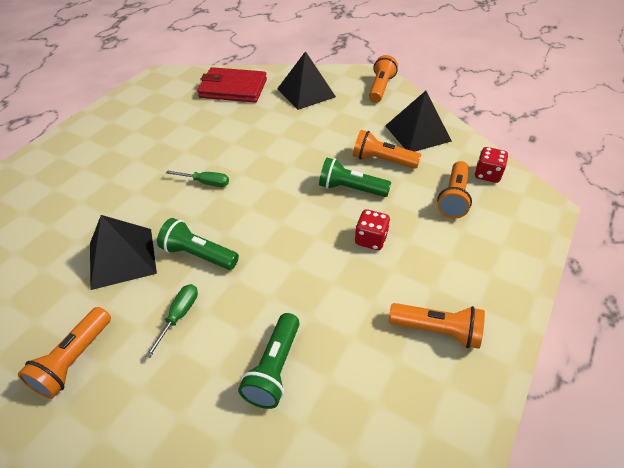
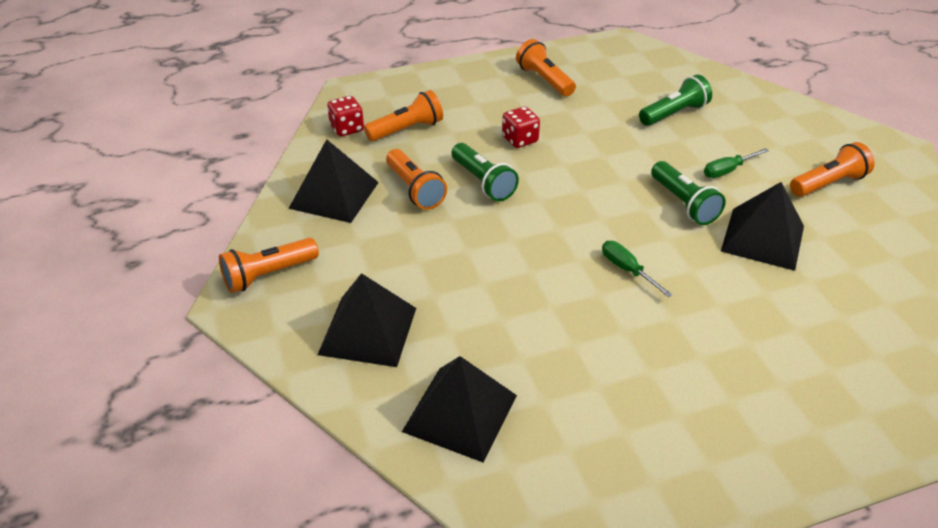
camera: 140 degrees left, 5 degrees down
red wallet [197,67,267,103] -> black pyramid [402,356,517,463]

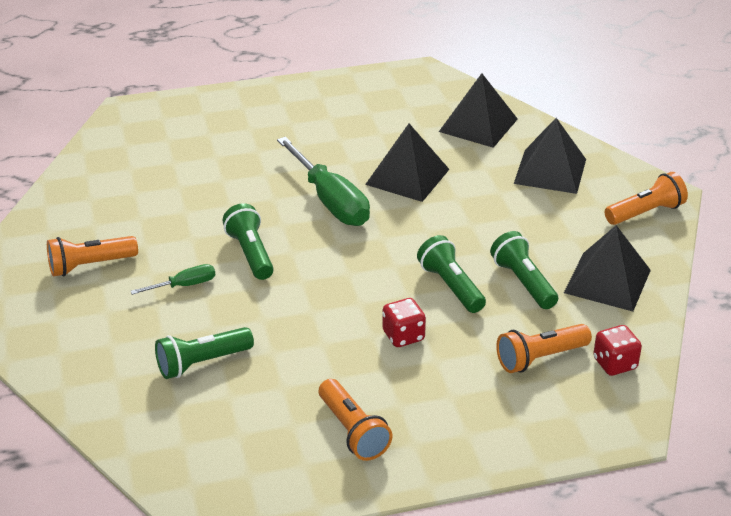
camera: 175 degrees left, 5 degrees down
orange flashlight [386,149,447,210] -> green flashlight [490,231,558,309]
green screwdriver [602,241,673,297] -> green screwdriver [277,137,370,226], size x2.06
black pyramid [721,182,804,271] -> black pyramid moved to [365,124,450,202]

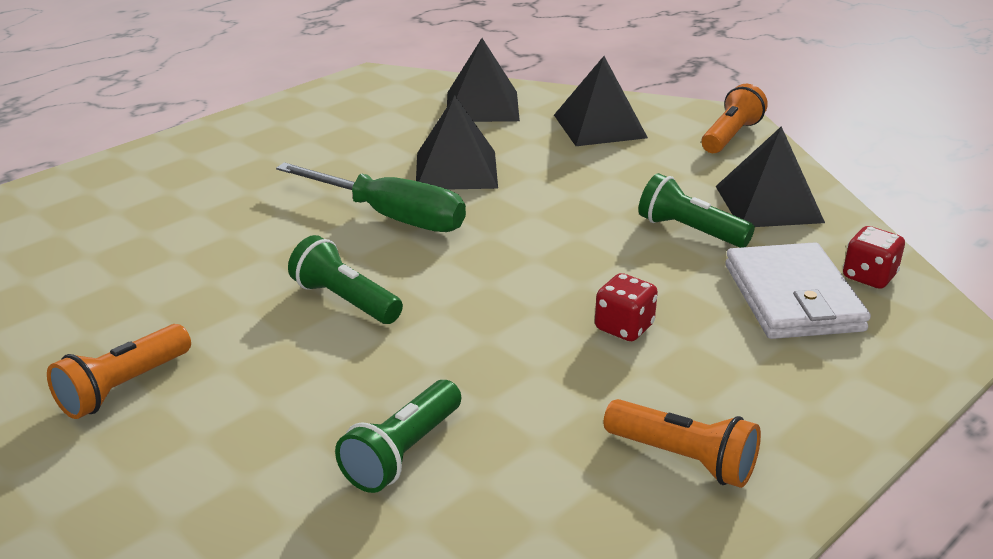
camera: 30 degrees left, 5 degrees down
green screwdriver [130,264,215,295] -> none
green flashlight [417,235,486,313] -> none
orange flashlight [496,324,592,373] -> white wallet [725,242,871,339]

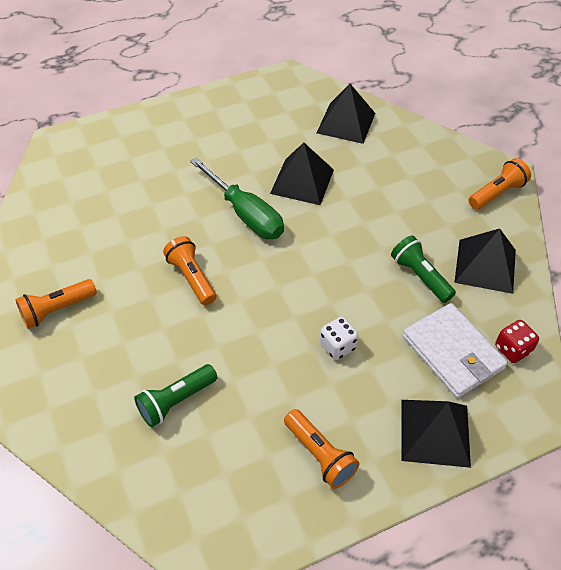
camera: 20 degrees right, 20 degrees up
green flashlight [288,235,403,324] -> orange flashlight [163,236,216,305]
black pyramid [554,56,648,146] -> black pyramid moved to [402,400,471,468]
red dice [595,273,658,341] -> white dice [320,317,359,360]
white wallet [725,242,871,339] -> white wallet turned 45 degrees counterclockwise [403,303,508,398]

